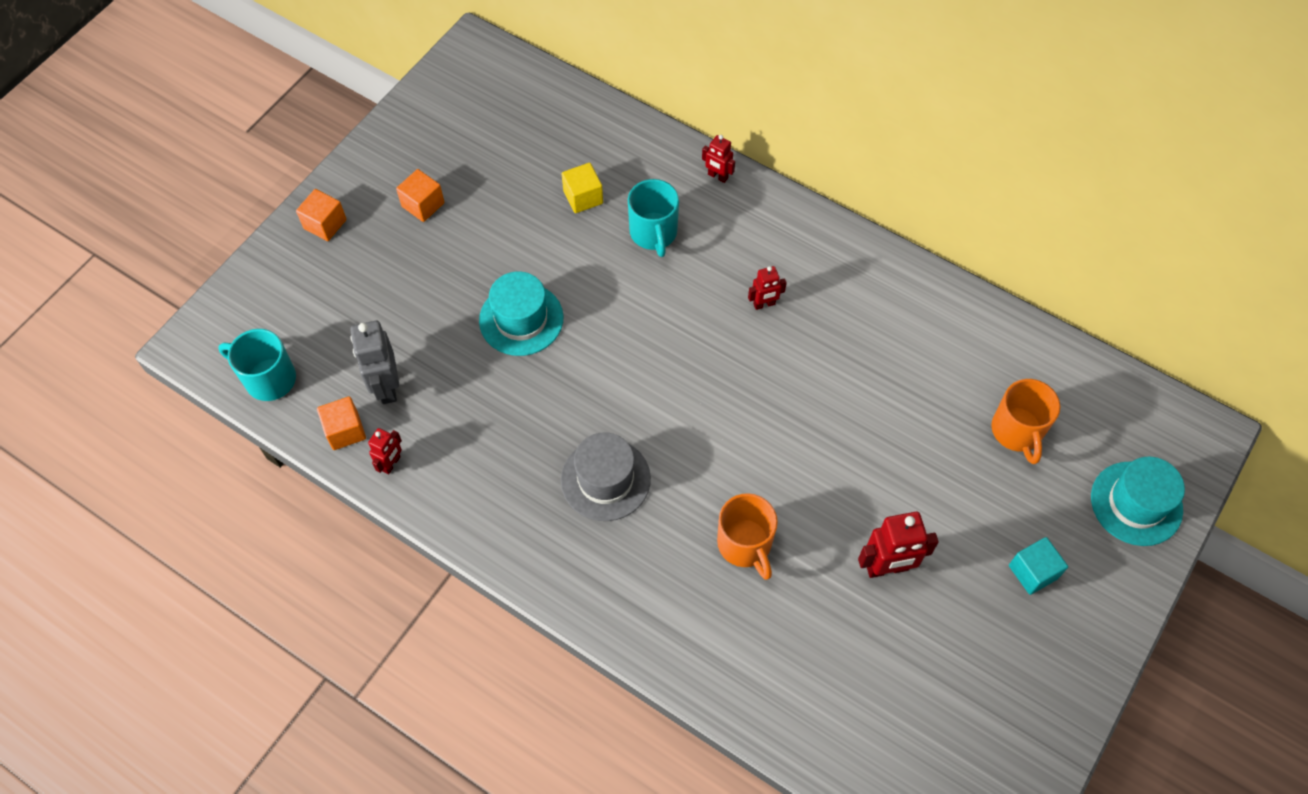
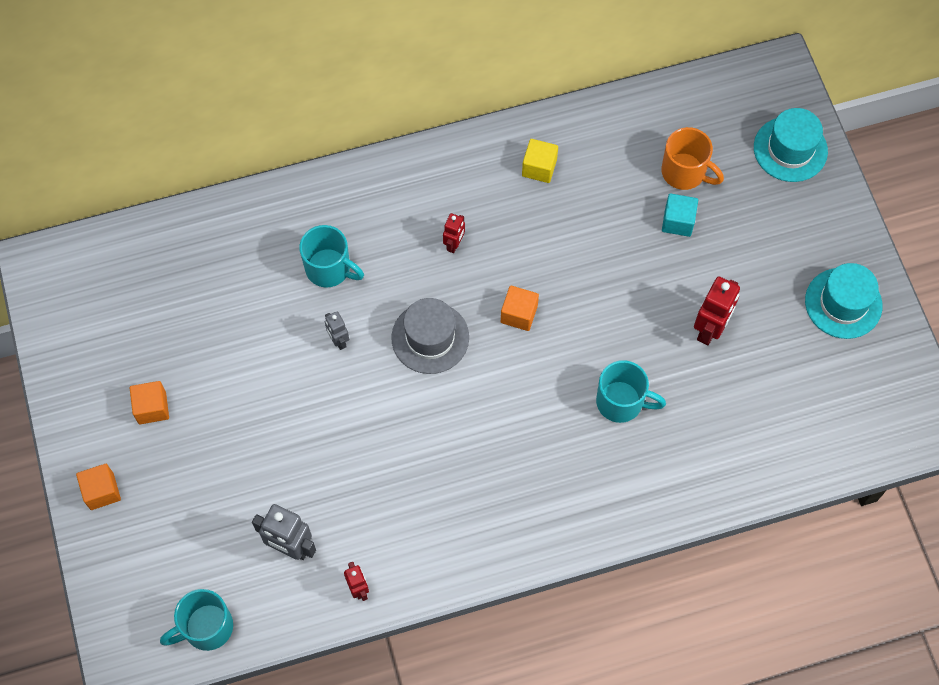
camera: 50 degrees left, 5 degrees up
orange cube [317,396,366,450] -> orange cube moved to [501,286,539,331]
turquoise hat [479,271,563,356] -> turquoise hat moved to [805,263,882,339]
yellow cube [561,163,603,213] -> yellow cube moved to [522,139,558,183]
grey hat [561,432,651,521] -> grey hat moved to [391,298,469,374]
red robot [702,135,735,183] -> none
orange mug [717,493,778,580] -> turquoise mug [596,360,666,423]
turquoise cube [1009,537,1068,595] -> turquoise cube moved to [662,193,698,237]
none -> grey robot [325,311,349,350]

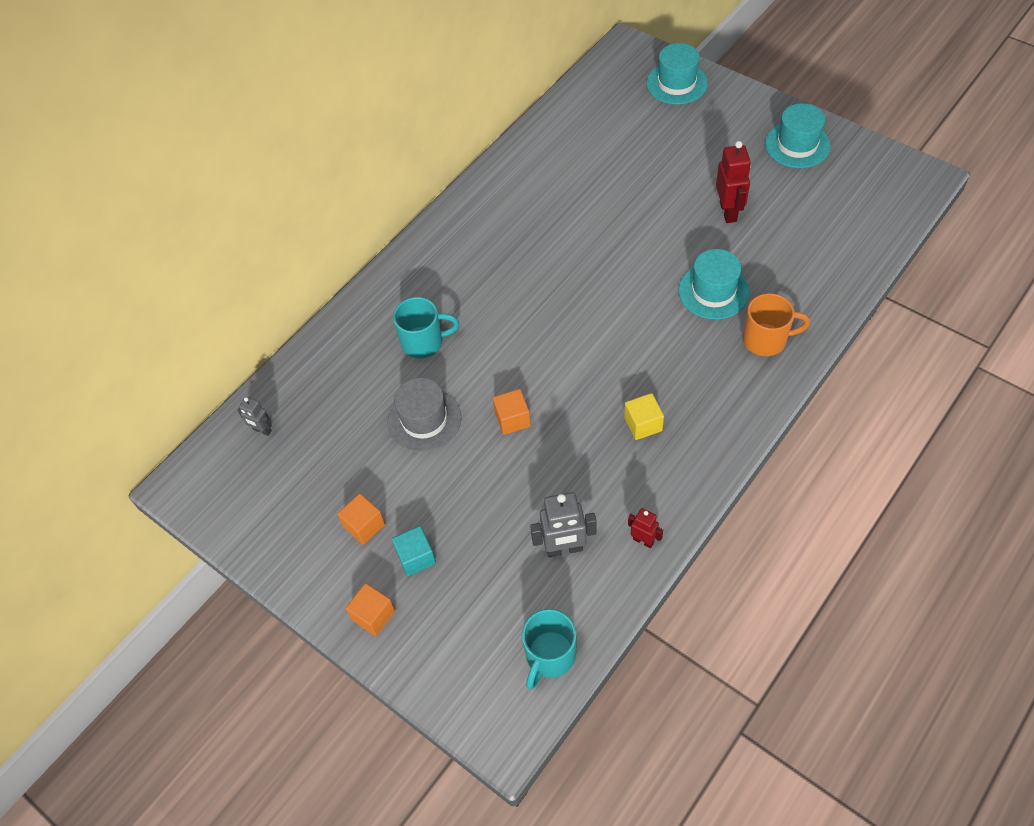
camera: 30 degrees left, 10 degrees down
grey robot [325,311,349,350] -> grey robot moved to [238,397,272,436]
grey hat [391,298,469,374] -> grey hat moved to [388,378,461,452]
red robot [443,213,465,253] -> none
orange cube [501,286,539,331] -> orange cube moved to [493,389,531,435]
yellow cube [522,139,558,183] -> yellow cube moved to [624,393,664,440]
turquoise mug [596,360,666,423] -> turquoise hat [678,249,750,319]
orange mug [661,127,724,190] -> orange mug moved to [743,293,810,356]
turquoise cube [662,193,698,237] -> turquoise cube moved to [392,526,436,576]

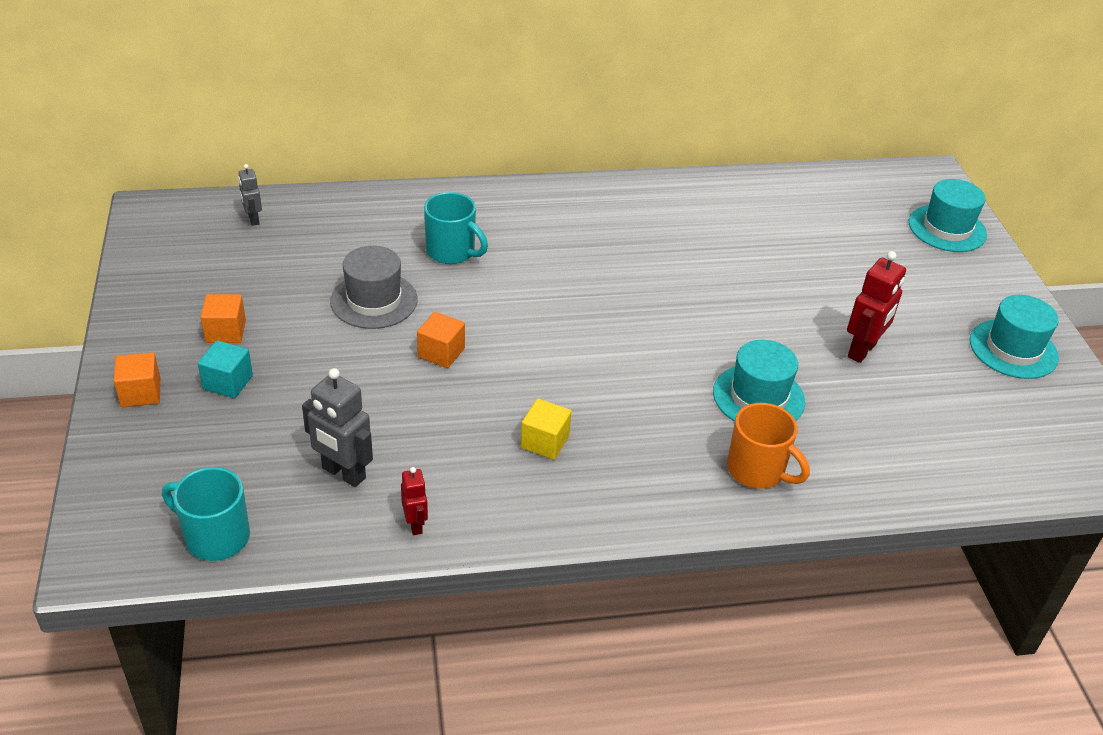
camera: 35 degrees right, 15 degrees down
turquoise mug [522,609,576,690] -> turquoise mug turned 45 degrees clockwise [162,467,250,561]

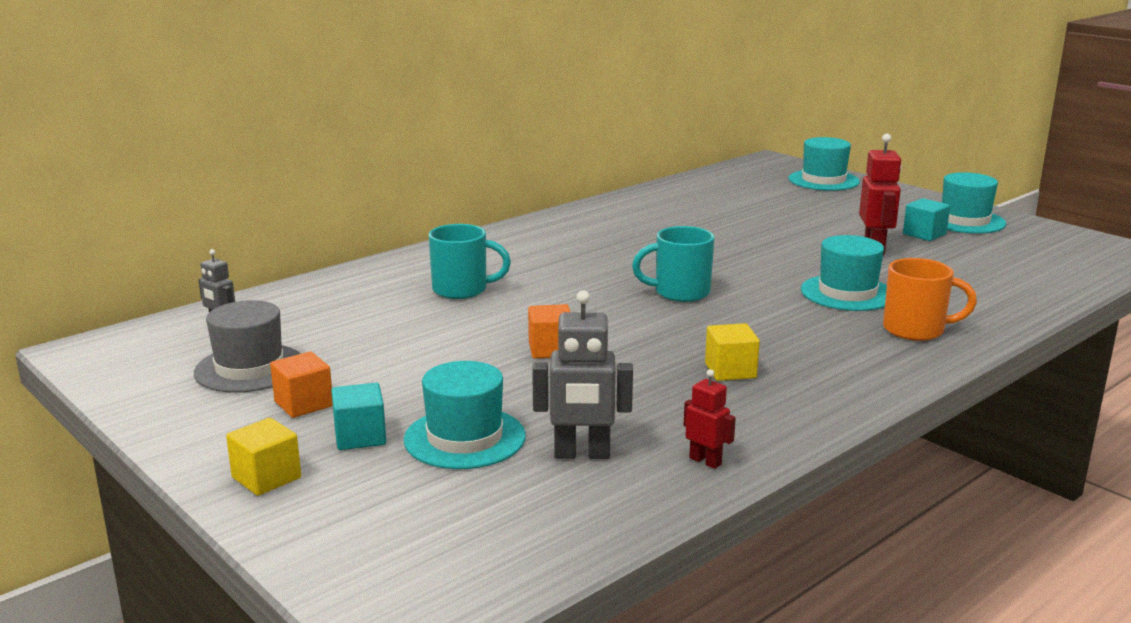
camera: 30 degrees left, 20 degrees down
orange cube [114,352,161,407] -> yellow cube [226,418,301,496]
turquoise mug [162,467,250,561] -> turquoise mug moved to [632,226,715,302]
grey hat [330,246,418,329] -> grey hat moved to [194,300,301,393]
none -> turquoise hat [404,361,526,469]
none -> turquoise cube [903,198,950,241]

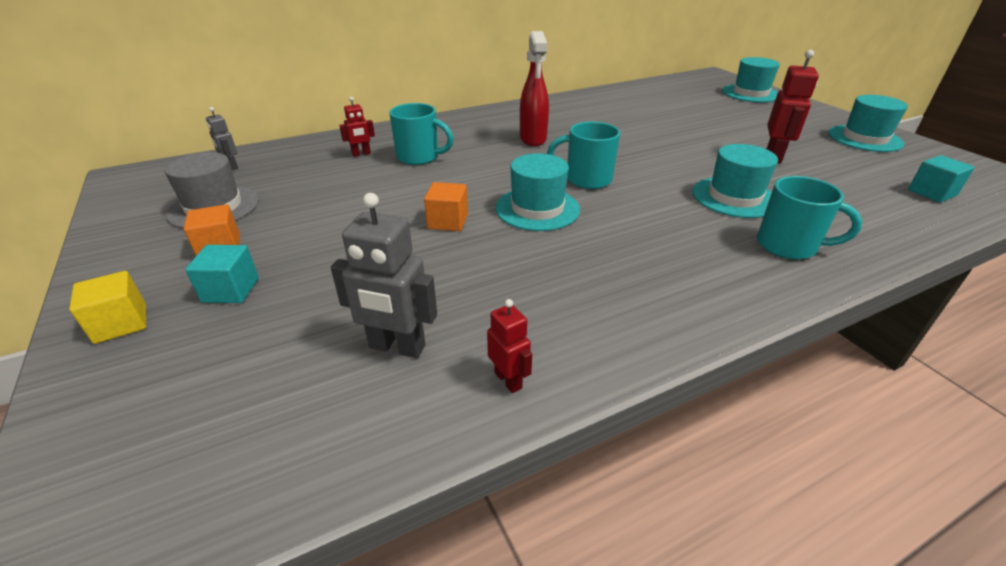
camera: 15 degrees right, 15 degrees up
turquoise hat [404,361,526,469] -> turquoise hat moved to [495,153,580,231]
yellow cube [705,323,760,381] -> none
orange mug [883,258,977,341] -> turquoise mug [757,176,862,260]
turquoise cube [903,198,950,241] -> turquoise cube moved to [908,155,975,203]
none -> red robot [339,97,375,157]
none -> red spray bottle [520,31,549,146]

